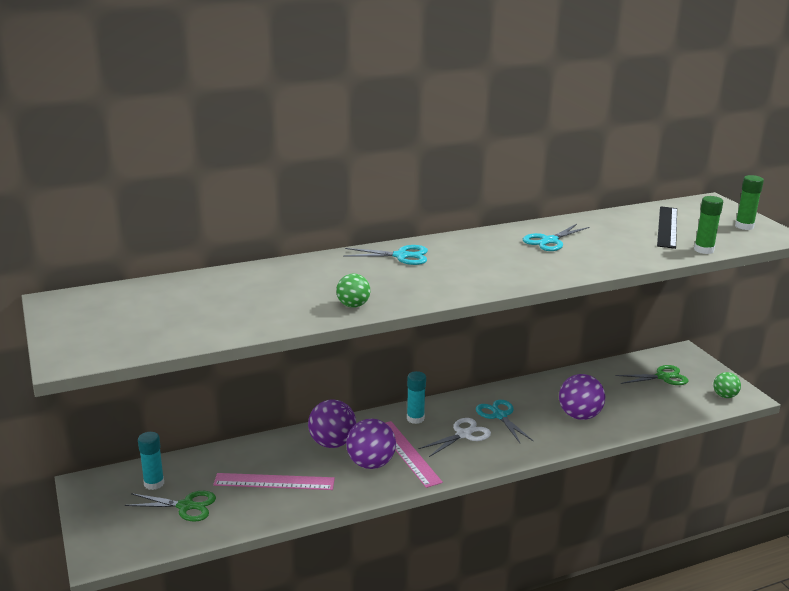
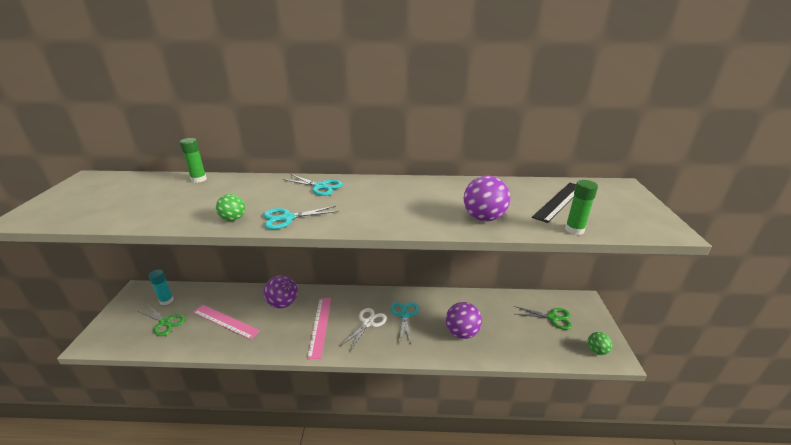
camera: 25 degrees right, 5 degrees up
purple ball [346,419,396,469] -> purple ball moved to [464,176,510,221]
turquoise glue stick [407,371,426,424] -> none
white scissors [418,418,491,457] -> white scissors turned 45 degrees counterclockwise [340,308,387,351]
turquoise scissors [523,224,589,251] -> turquoise scissors moved to [263,206,339,229]
green glue stick [735,175,764,230] -> green glue stick moved to [180,138,207,183]

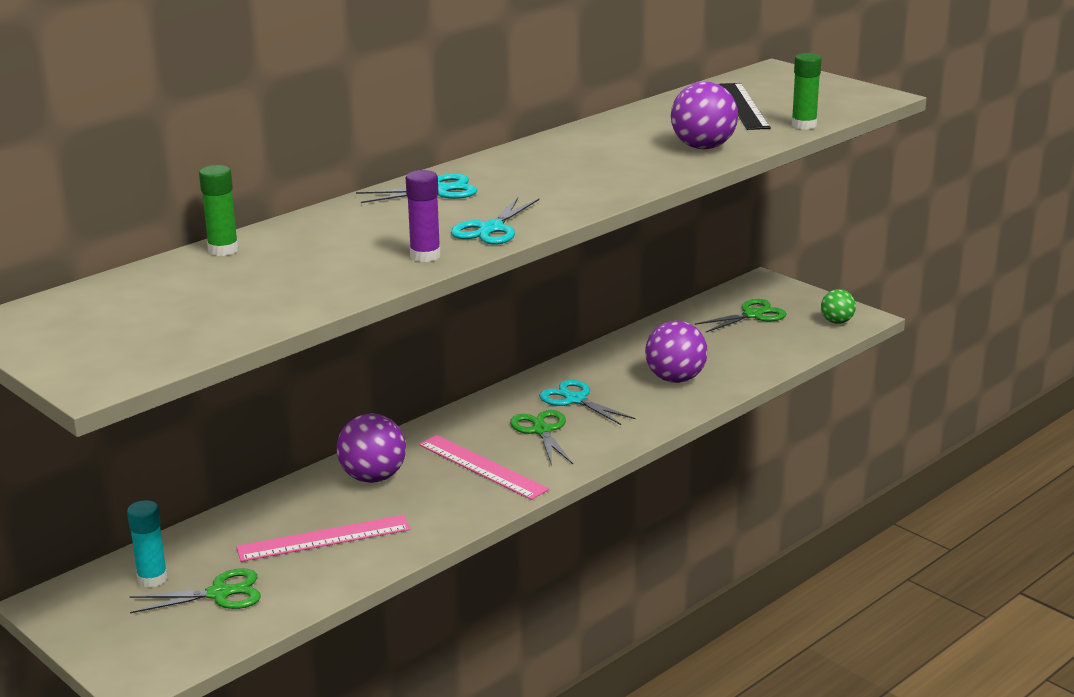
camera: 45 degrees left, 5 degrees down
green ball [216,194,245,221] -> purple glue stick [406,170,441,262]
white scissors [340,308,387,351] -> green scissors [510,410,573,465]

